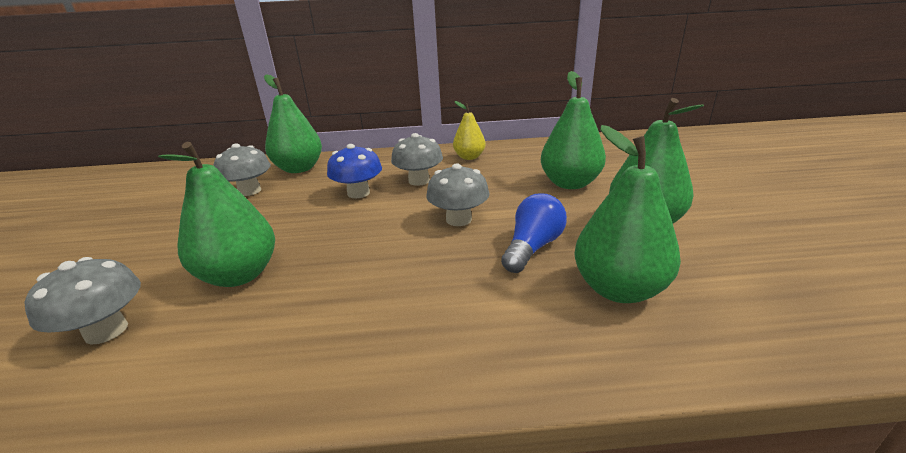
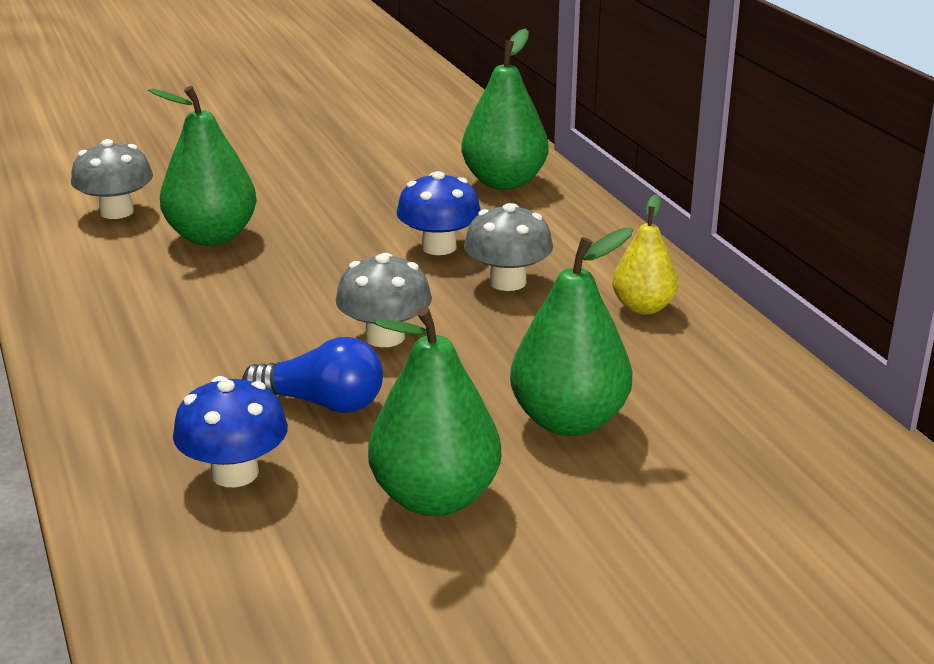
camera: 70 degrees right, 0 degrees up
grey mushroom [214,143,271,196] -> none
green pear [574,125,681,303] -> blue mushroom [173,376,288,487]

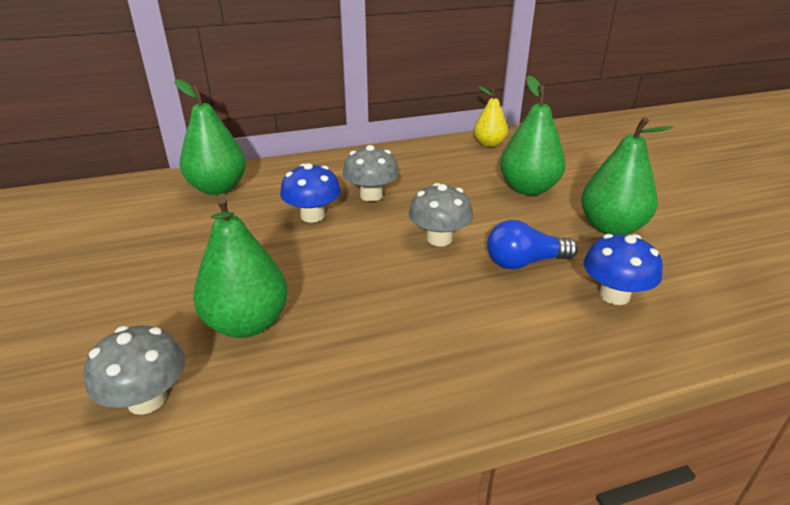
camera: 85 degrees left, 5 degrees up
blue light bulb [242,337,383,413] -> blue light bulb turned 120 degrees counterclockwise [487,220,578,270]
yellow pear [612,194,679,315] -> yellow pear moved to [474,86,508,147]

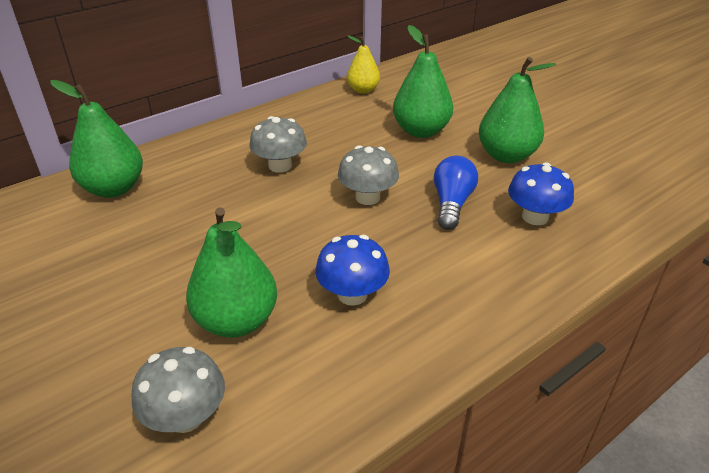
camera: 20 degrees left, 5 degrees up
blue mushroom [280,163,341,222] -> blue mushroom moved to [315,235,390,306]
blue light bulb [487,220,578,270] -> blue light bulb turned 135 degrees clockwise [434,156,478,230]

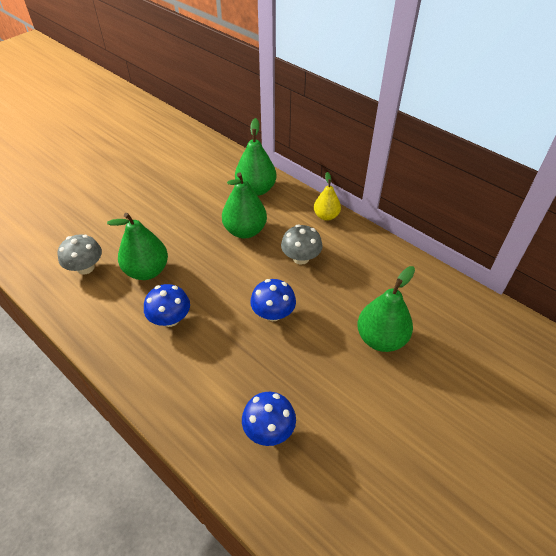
camera: 80 degrees right, 10 degrees up
grey mushroom [338,145,399,205] -> blue mushroom [250,279,296,321]
yellow pear [347,35,380,94] -> yellow pear moved to [314,172,341,221]
blue light bulb [434,156,478,230] -> none
green pear [479,57,556,163] -> green pear moved to [222,172,267,238]

